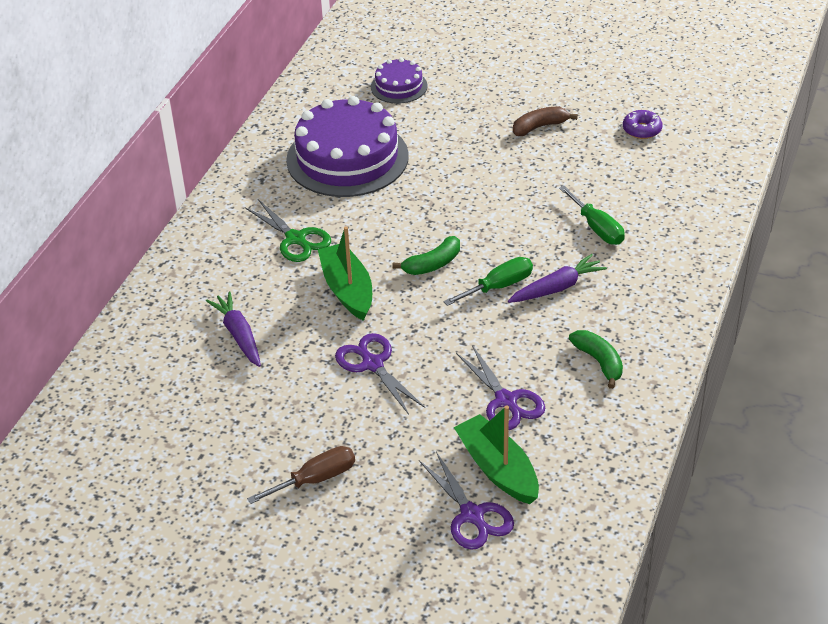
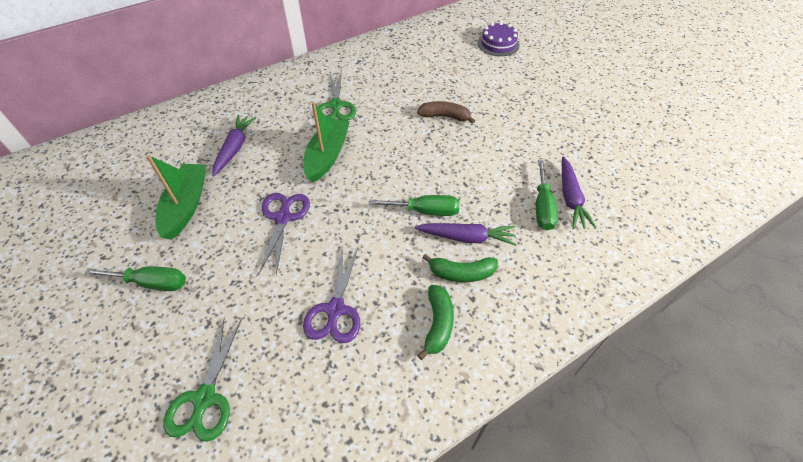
camera: 35 degrees right, 10 degrees up
brown screwdriver [247,446,355,504] -> green screwdriver [85,266,186,291]
purple cake [286,96,409,197] -> none
green banana [392,236,460,275] -> green banana moved to [423,254,498,282]
purple scissors [419,452,514,550] -> green scissors [163,319,242,442]
green boat [454,405,539,504] -> green boat moved to [146,155,206,240]
brown banana [513,107,578,136] -> brown banana moved to [417,101,475,124]
purple donut [623,110,662,139] -> none
none -> purple carrot [562,157,597,229]

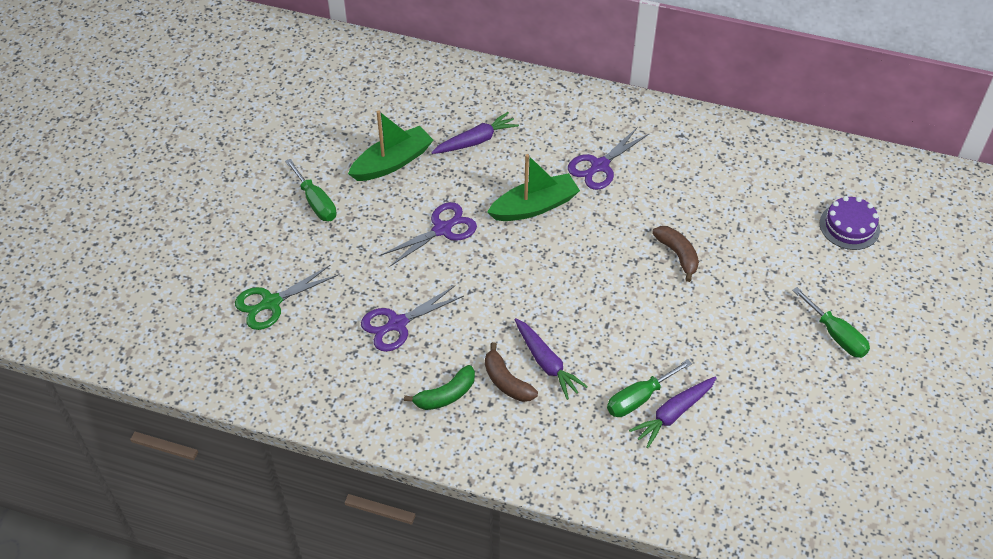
camera: 50 degrees right, 0 degrees up
green scissors [318,71,356,121] -> purple scissors [568,127,649,190]
green screwdriver [369,195,460,216] -> green screwdriver moved to [792,287,870,358]
green banana [423,254,498,282] -> brown banana [485,342,538,402]

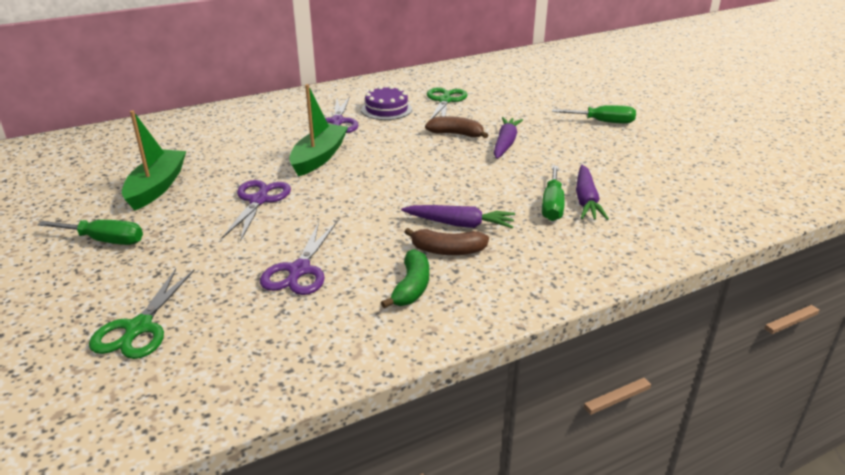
camera: 45 degrees left, 20 degrees down
purple carrot [431,112,519,154] -> purple carrot moved to [494,117,523,159]
purple cake [820,196,880,250] -> purple cake moved to [361,86,412,120]
none -> green scissors [427,87,468,120]

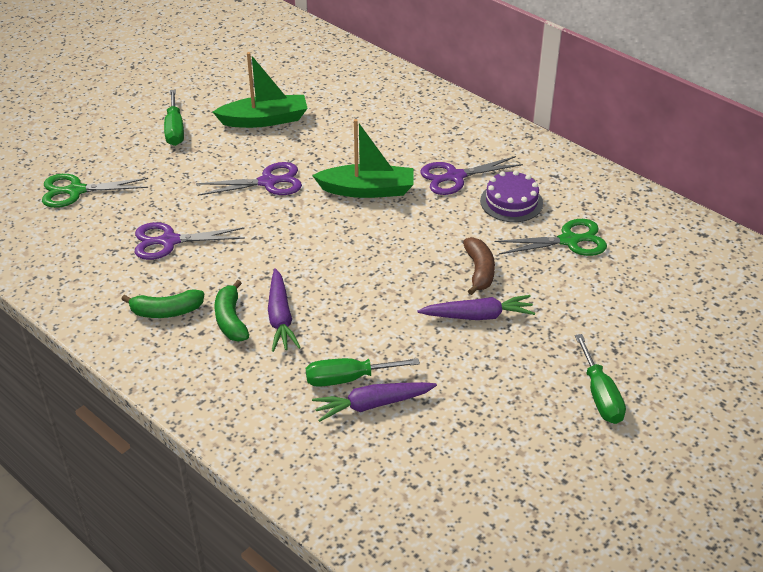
camera: 70 degrees right, 10 degrees up
brown banana [405,228,489,255] -> green banana [214,280,249,341]

